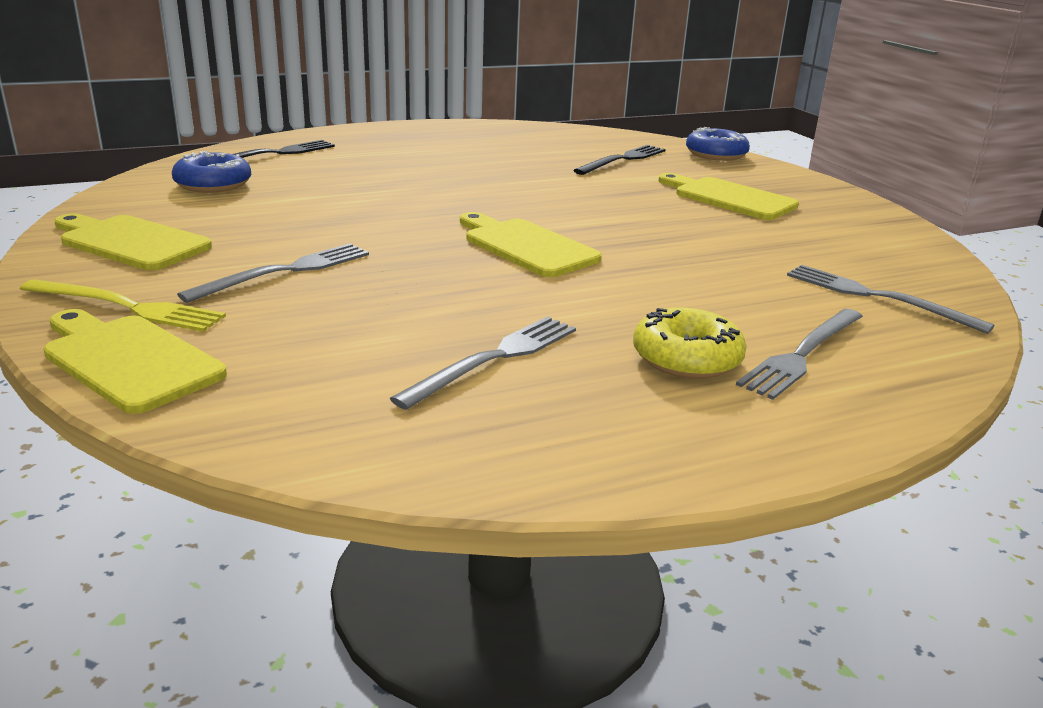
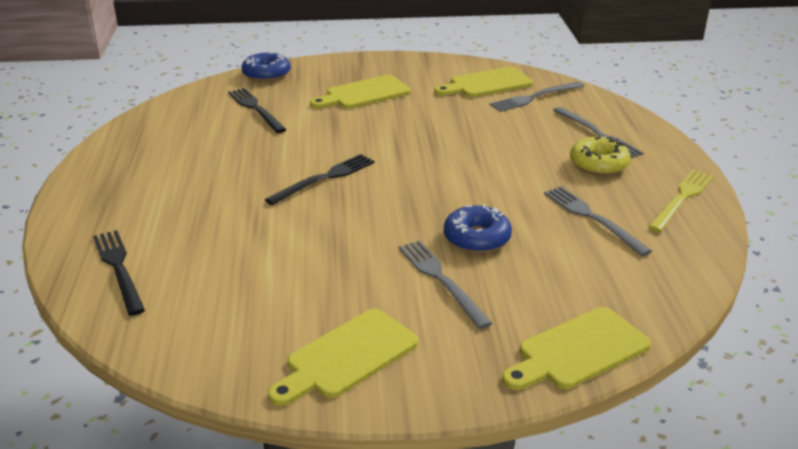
camera: 70 degrees left, 5 degrees up
yellow fork [20,279,226,332] -> yellow fork moved to [648,170,714,232]
blue donut [172,151,251,193] -> blue donut moved to [444,204,512,253]
yellow cutting board [460,212,602,277] -> yellow cutting board moved to [435,67,533,97]
none -> black fork [265,154,375,205]

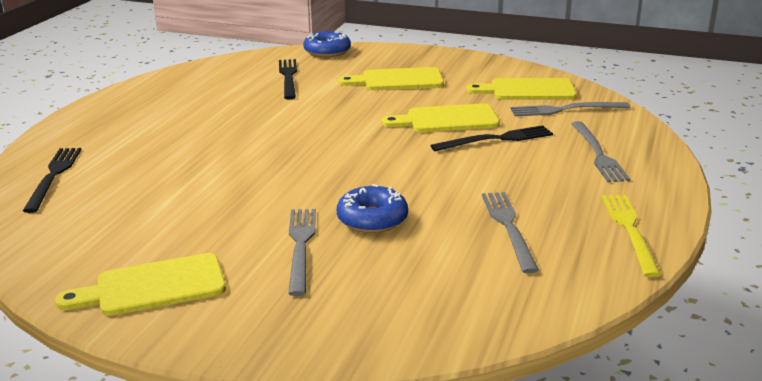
camera: 25 degrees right, 5 degrees down
black fork [265,154,375,205] -> black fork moved to [430,125,553,151]
yellow cutting board [502,307,651,390] -> yellow cutting board moved to [382,103,500,132]
yellow donut [570,137,631,175] -> none
yellow fork [648,170,714,232] -> yellow fork turned 60 degrees counterclockwise [602,195,661,277]

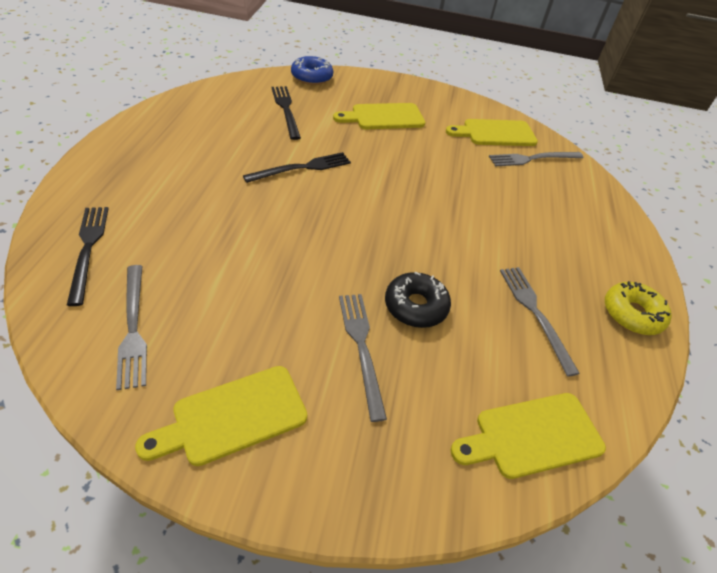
camera: 15 degrees left, 20 degrees up
blue donut [337,184,408,233] -> black donut [385,272,451,328]
yellow cutting board [382,103,500,132] -> yellow cutting board moved to [450,393,606,479]
black fork [430,125,553,151] -> black fork moved to [243,152,351,183]
grey fork [571,121,630,182] -> grey fork moved to [116,265,147,390]
yellow fork [602,195,661,277] -> yellow donut [605,281,672,335]

